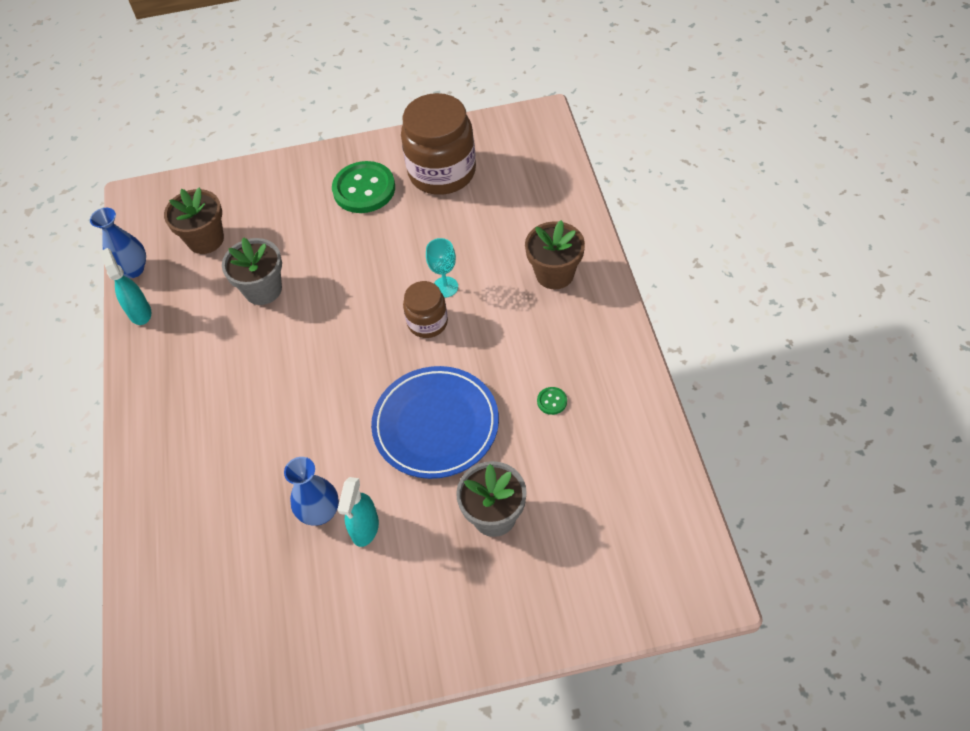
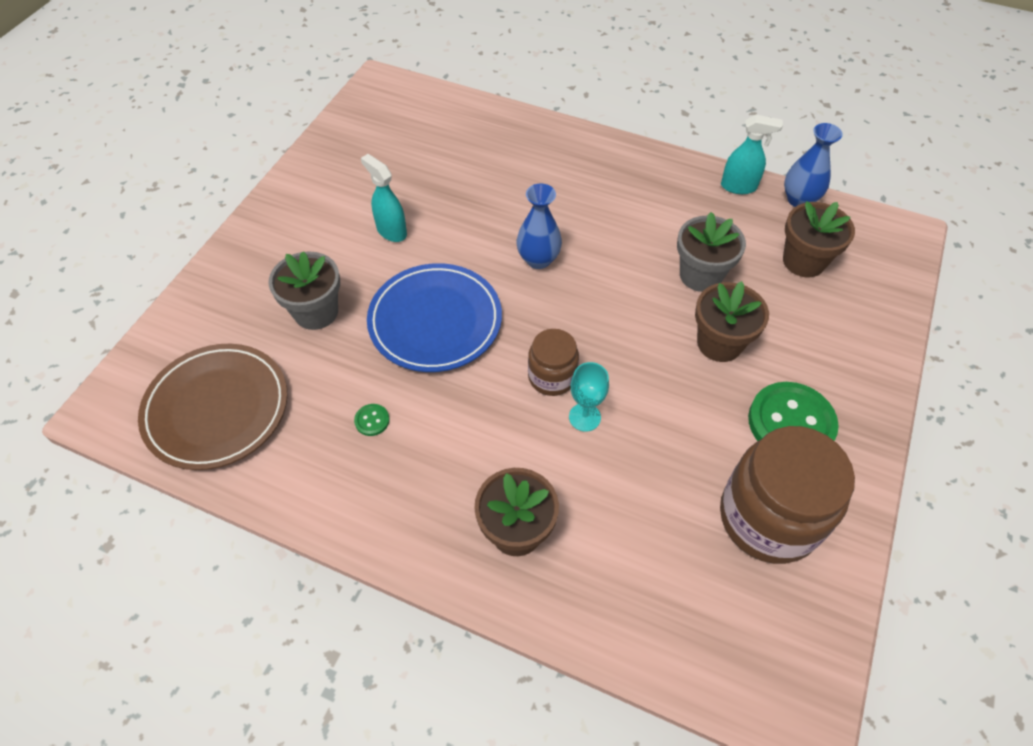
camera: 120 degrees right, 0 degrees up
blue vase [284,457,339,526] -> blue vase moved to [517,184,562,269]
none -> brown plate [138,344,288,470]
none -> brown flower pot [695,281,769,362]

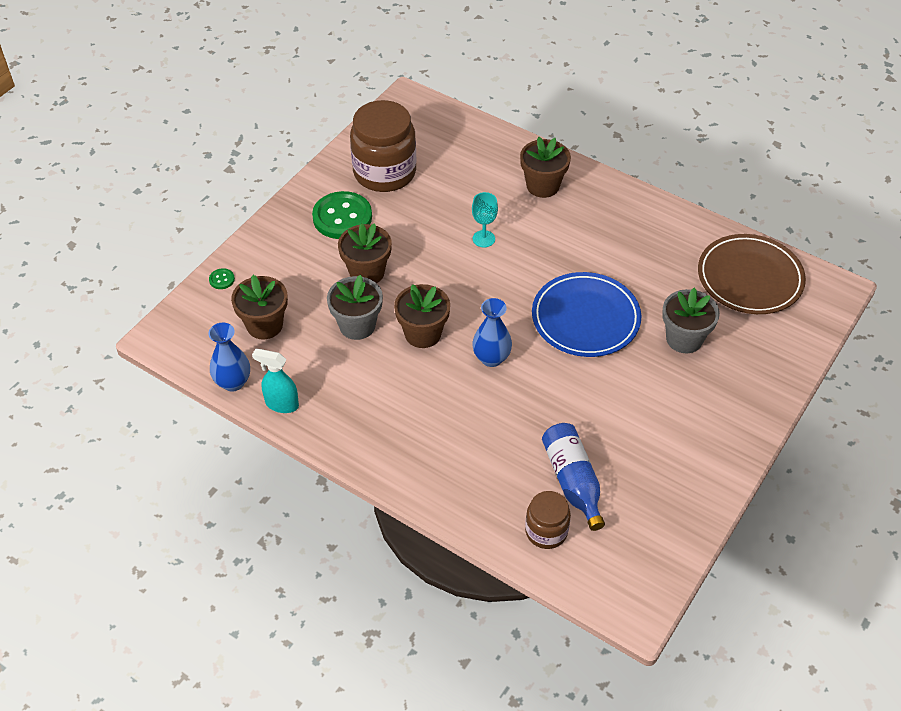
camera: 170 degrees left, 5 degrees down
green button [354,404,390,436] -> green button moved to [209,268,235,289]
turquoise spray bottle [361,154,407,242] -> none
brown jar [528,329,579,396] -> brown jar moved to [525,491,571,549]
none -> brown flower pot [394,284,450,348]
none -> blue bottle [542,423,605,531]

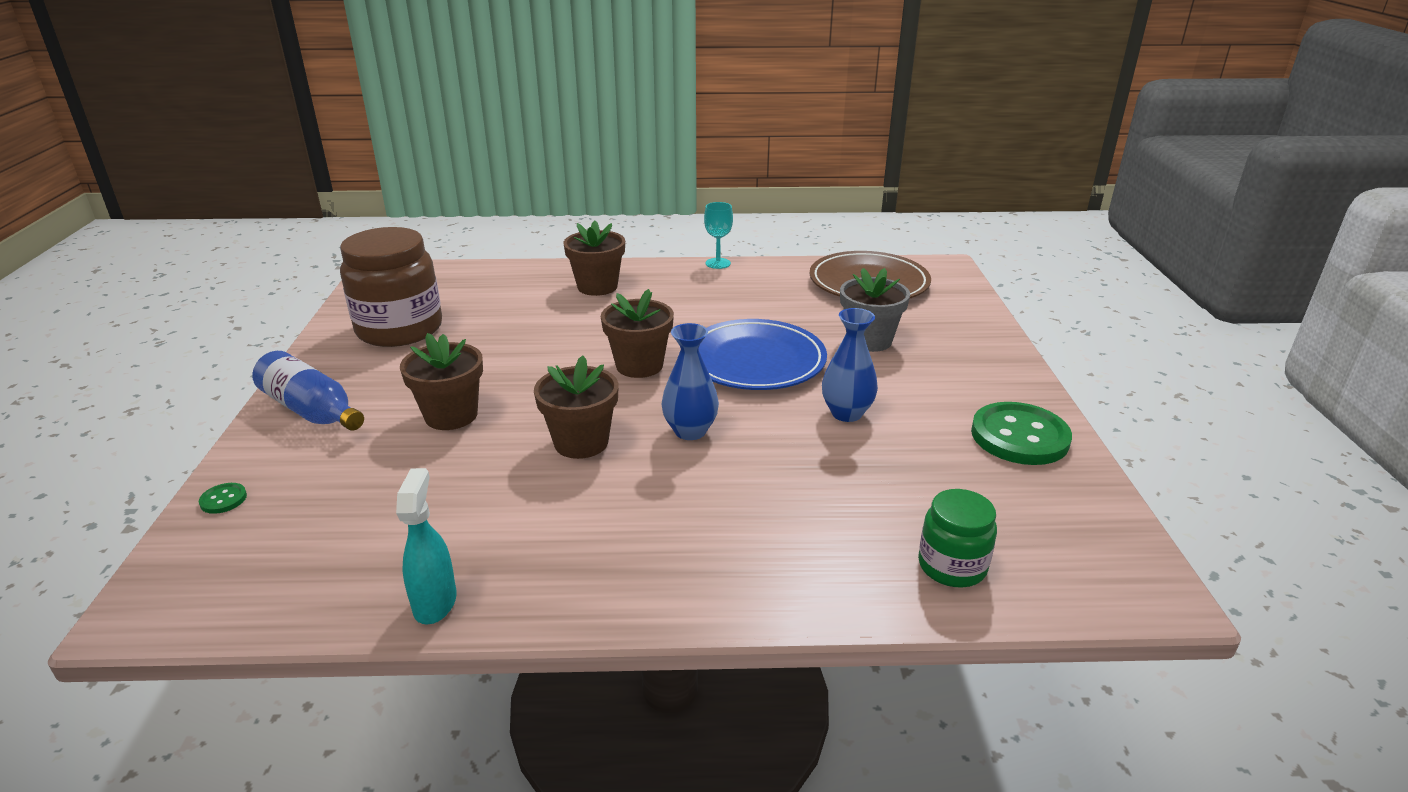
camera: 35 degrees left, 20 degrees down
blue vase [208,322,250,392] -> blue vase moved to [822,308,878,422]
brown flower pot [231,275,288,339] -> brown flower pot moved to [601,289,674,378]
turquoise spray bottle [252,348,299,413] -> turquoise spray bottle turned 105 degrees clockwise [396,468,457,624]
green button [312,191,372,239] -> green button moved to [971,402,1072,465]
grey flower pot [327,275,383,340] -> none
turquoise goblet [472,192,498,247] -> turquoise goblet moved to [704,202,733,269]
brown jar [525,491,571,549] -> green jar [918,489,997,587]
blue bottle [542,423,605,531] -> blue bottle moved to [252,351,364,430]

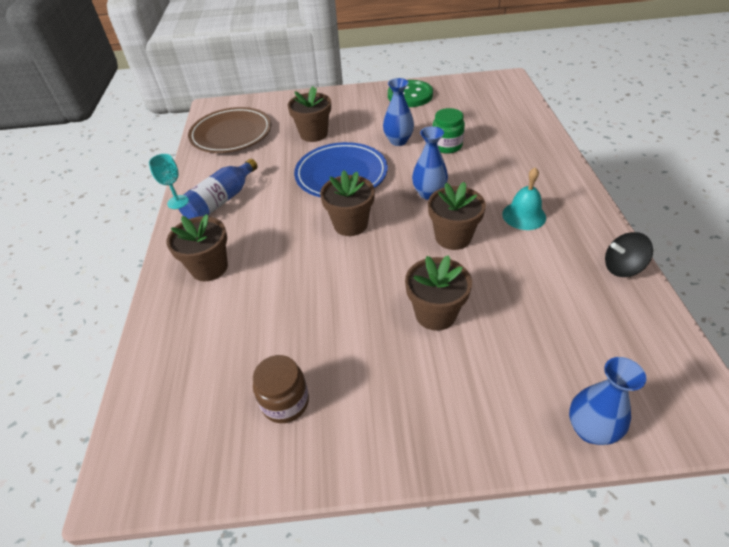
camera: 90 degrees left, 15 degrees up
green button [199,483,247,514] -> blue vase [569,357,646,445]
blue bottle [252,351,364,430] -> blue bottle moved to [177,159,258,219]
brown jar [340,227,442,347] -> brown jar [253,355,309,423], size x0.54
turquoise spray bottle [396,468,457,624] -> black spinning top [605,232,653,277]
grey flower pot [840,268,910,352] -> brown flower pot [288,86,331,142]
green jar [918,489,997,587] -> green jar moved to [433,108,465,154]
none -> turquoise bell [502,167,546,230]

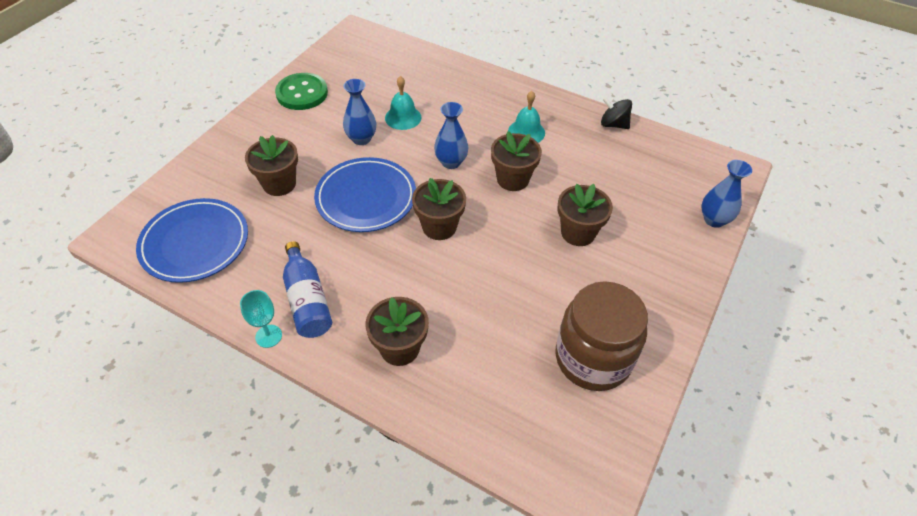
camera: 60 degrees left, 5 degrees up
brown plate [188,107,271,153] -> blue plate [136,198,248,283]
brown jar [253,355,309,423] -> brown jar [556,281,648,391], size x1.86
green jar [433,108,465,154] -> turquoise bell [385,76,421,130]
black spinning top [605,232,653,277] -> black spinning top turned 90 degrees clockwise [601,97,632,129]

